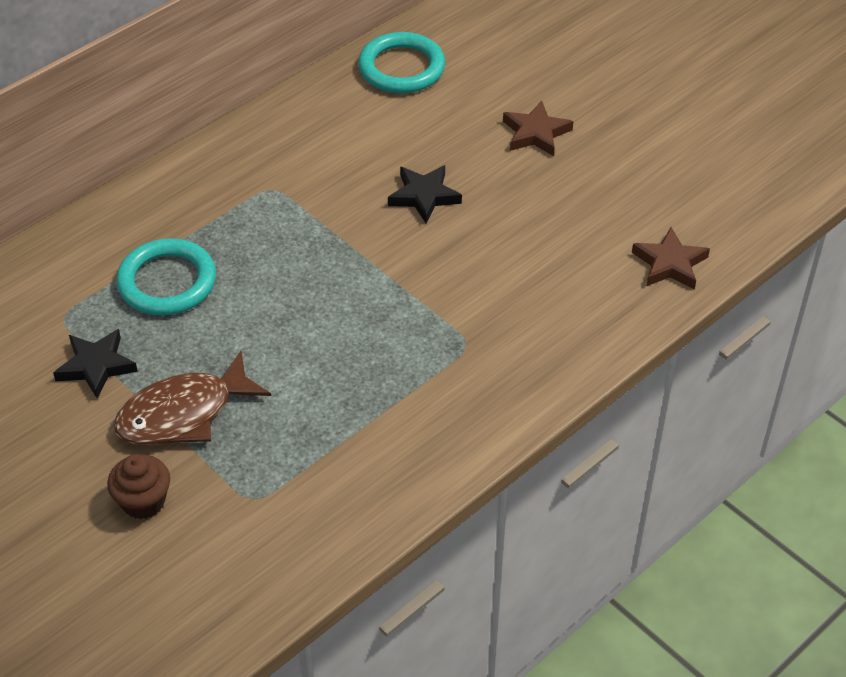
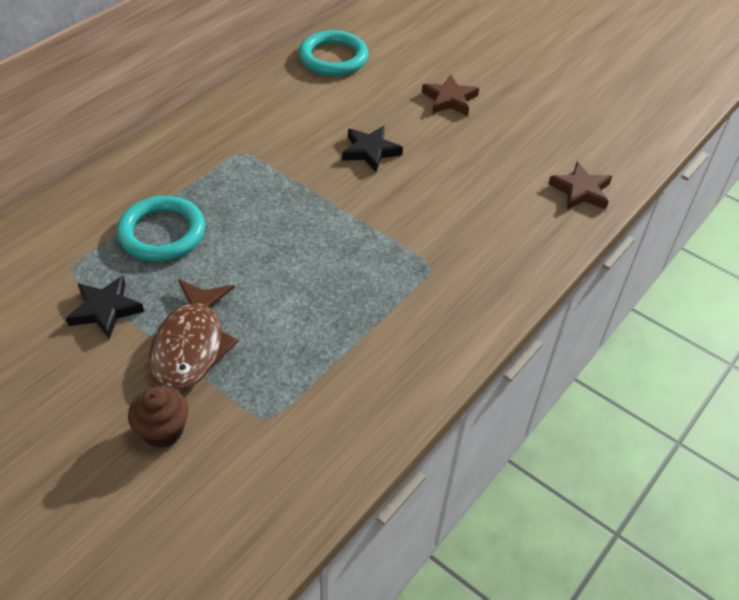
camera: 10 degrees left, 0 degrees up
brown fish [113,351,271,445] -> brown fish turned 45 degrees counterclockwise [149,279,238,391]

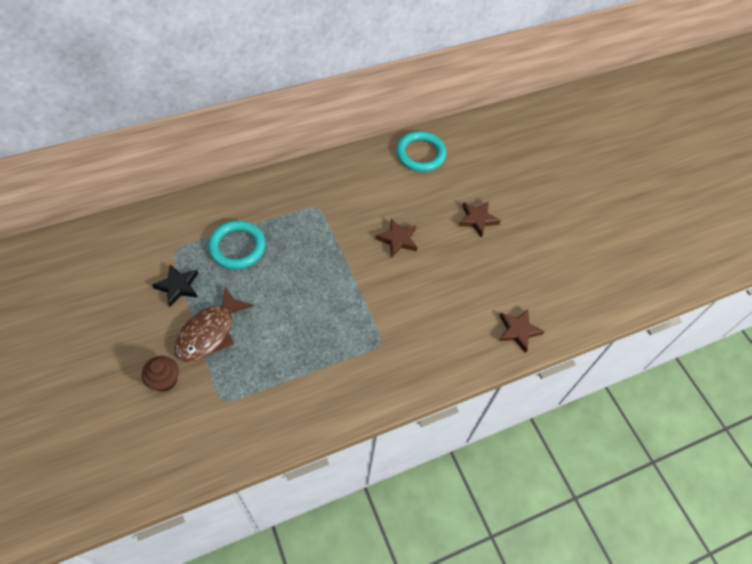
camera: 25 degrees right, 10 degrees up
black star [342,126,403,172] -> brown star [376,218,418,258]

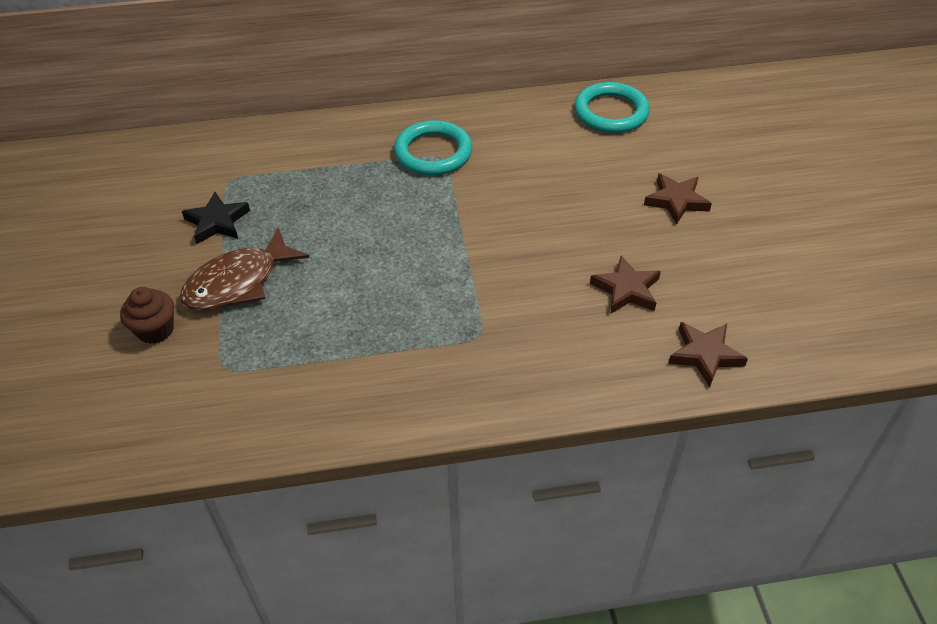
camera: 20 degrees right, 10 degrees down
turquoise ring [208,221,266,269] -> turquoise ring moved to [394,120,472,175]
brown star [376,218,418,258] -> brown star moved to [590,255,661,313]

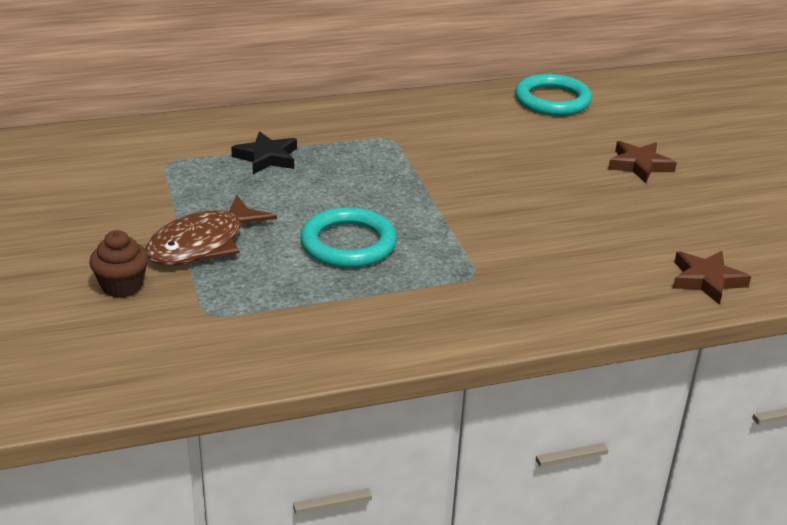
camera: 10 degrees left, 15 degrees down
black star [182,192,250,244] -> black star moved to [231,132,297,174]
turquoise ring [394,120,472,175] -> turquoise ring moved to [300,207,397,268]
brown star [590,255,661,313] -> none

